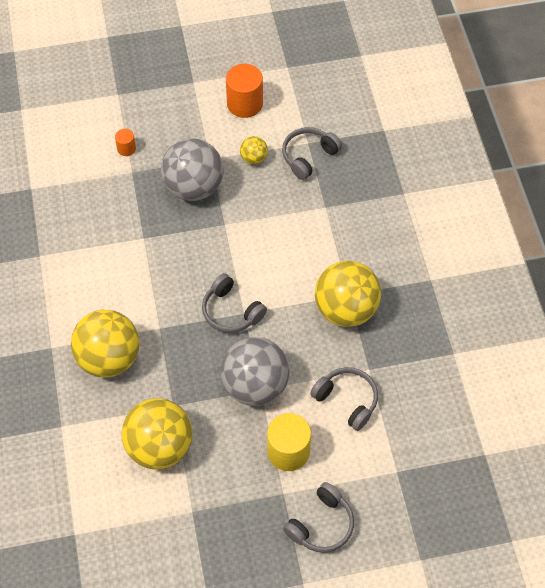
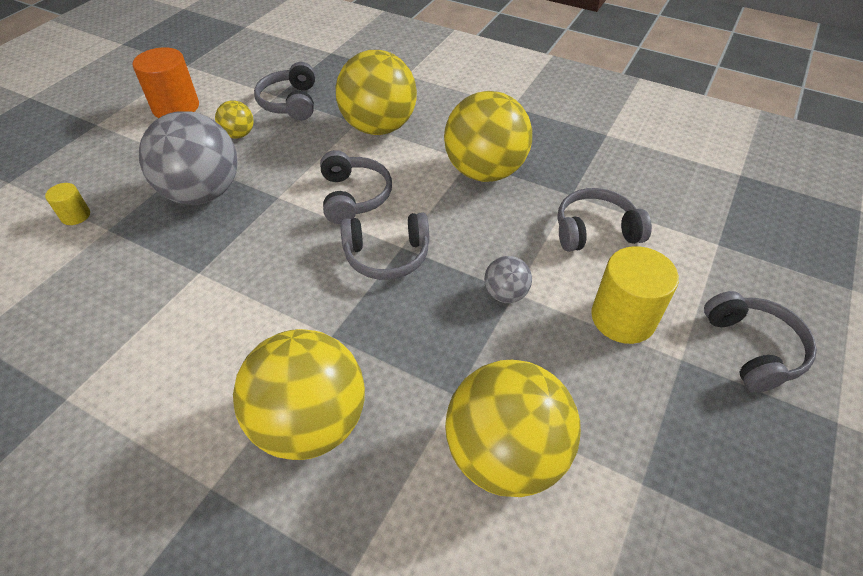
camera: 50 degrees left, 10 degrees down
orange cylinder [115,129,136,156] -> yellow cylinder [45,183,90,225]
grey ball [221,337,289,406] -> grey ball [484,256,532,303], size x0.46
none -> grey headphones [320,150,392,224]
none -> yellow ball [336,50,417,135]

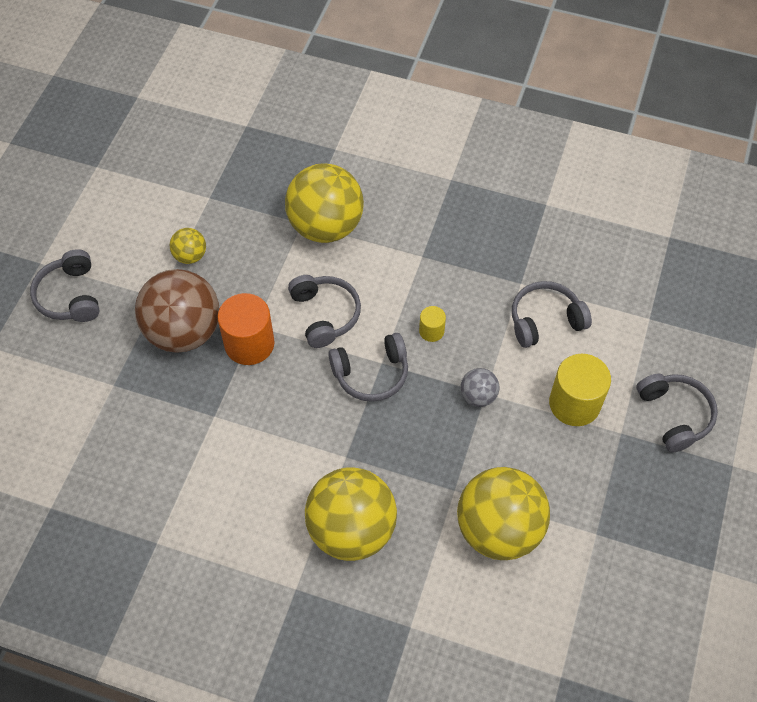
camera: 10 degrees left, 10 degrees up
yellow cylinder [45,183,90,225] -> yellow cylinder moved to [419,306,446,342]
orange cylinder [133,47,199,118] -> orange cylinder moved to [218,293,275,365]
grey ball [139,111,238,205] -> brown ball [135,269,219,353]
grey headphones [254,62,315,120] -> grey headphones moved to [30,249,100,322]
yellow ball [444,91,532,182] -> none

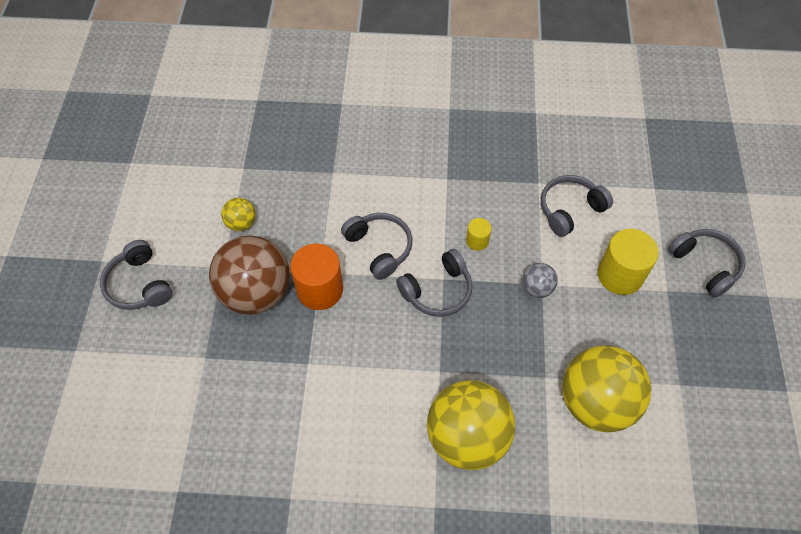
camera: 15 degrees left, 0 degrees up
yellow ball [285,164,364,243] -> none

